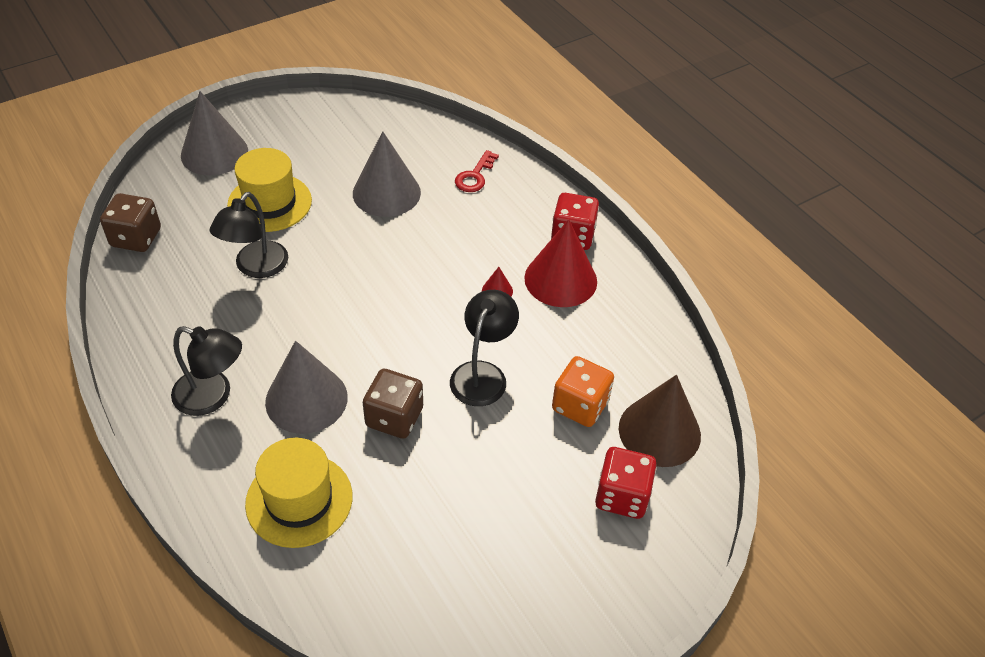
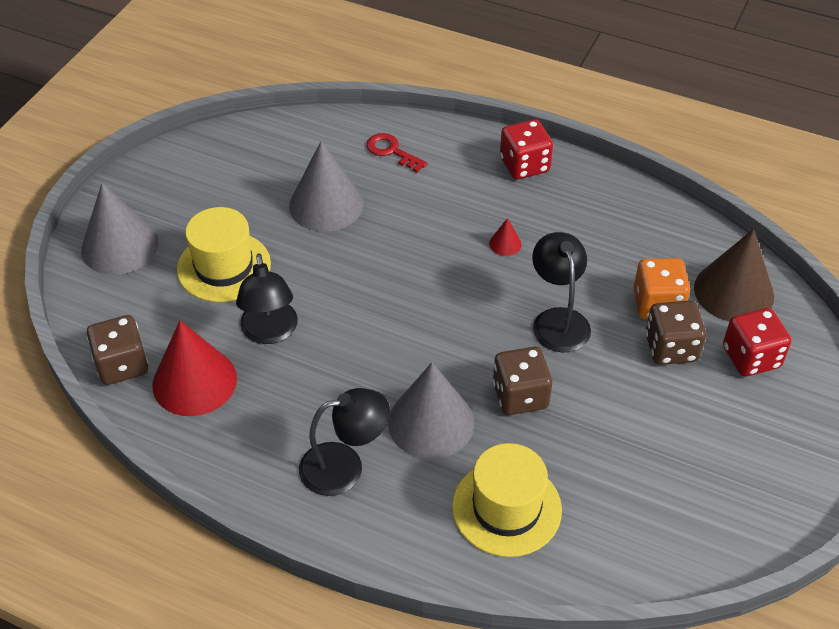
camera: 30 degrees left, 0 degrees up
red key [455,150,499,192] -> red key turned 135 degrees clockwise [366,133,428,172]
red cone [524,219,597,307] -> red cone moved to [152,320,237,416]
none -> brown dice [645,301,706,365]

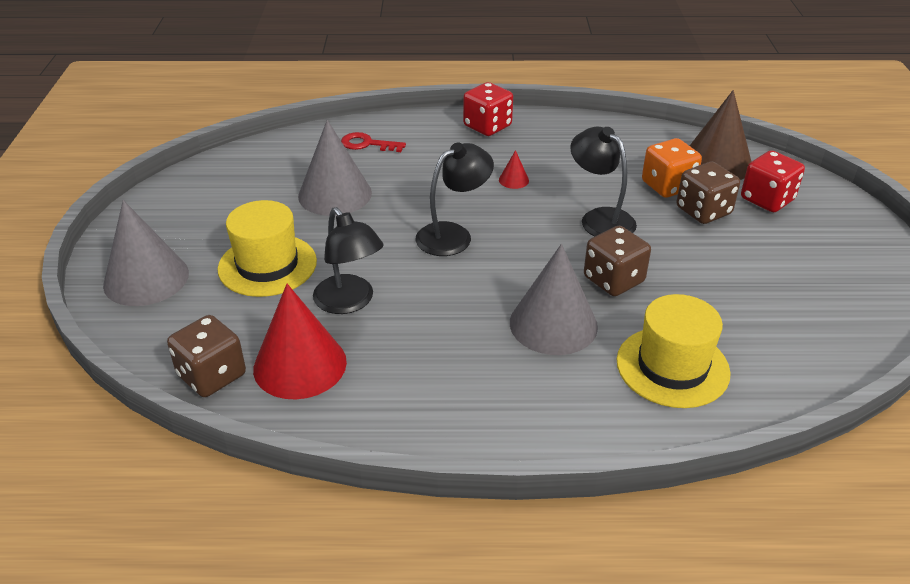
camera: 25 degrees left, 10 degrees down
black lamp [299,388,390,496] -> black lamp moved to [416,142,494,256]

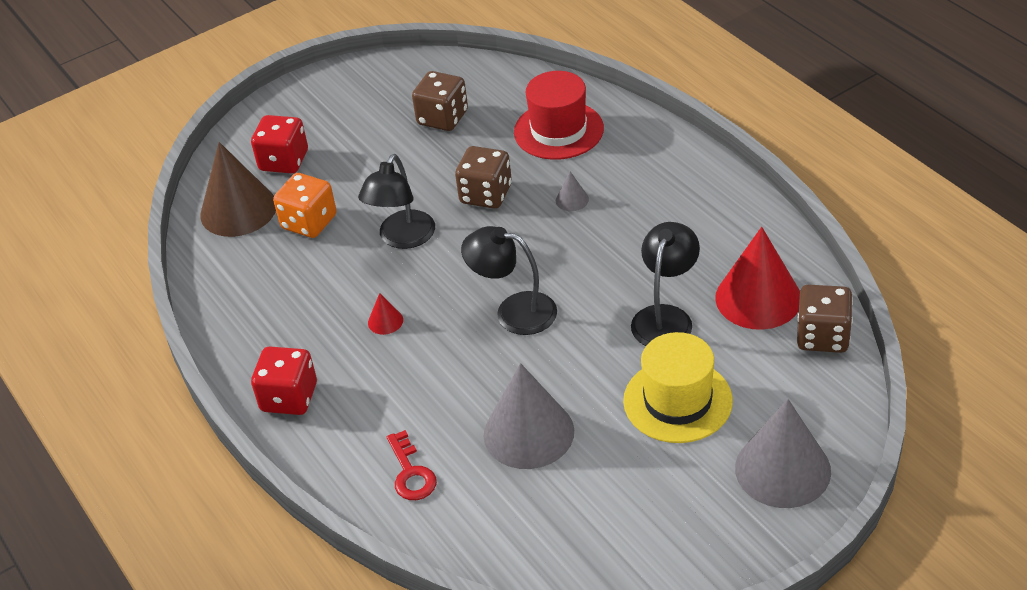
camera: 120 degrees left, 5 degrees up
grey cone [510,244,598,355] -> grey cone [556,171,589,211], size x0.42
yellow hat [617,294,730,408] -> red hat [514,71,604,160]
brown dice [676,162,740,224] -> brown dice moved to [412,71,468,131]

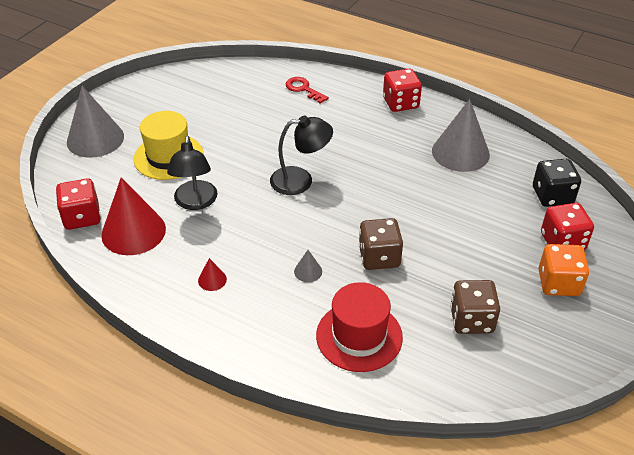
camera: 150 degrees right, 0 degrees up
brown cone [200,142,276,237] -> black dice [533,159,581,207]
orange dice [273,173,337,238] -> orange dice moved to [538,244,589,296]
black lamp [358,154,435,249] -> none
red cone [368,293,403,335] -> red cone moved to [198,258,227,291]
grey cone [483,363,574,469] -> grey cone moved to [432,99,490,172]
brown dice [797,284,853,353] -> red dice [56,178,101,230]

